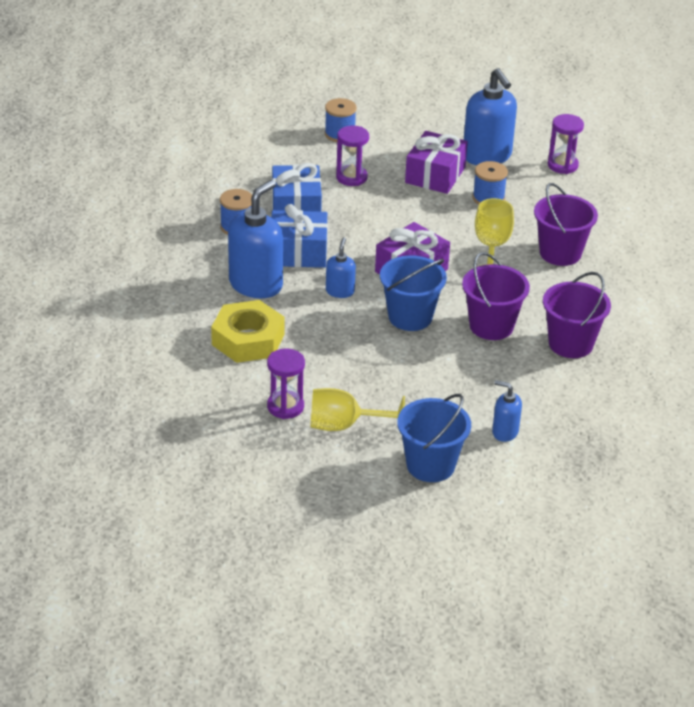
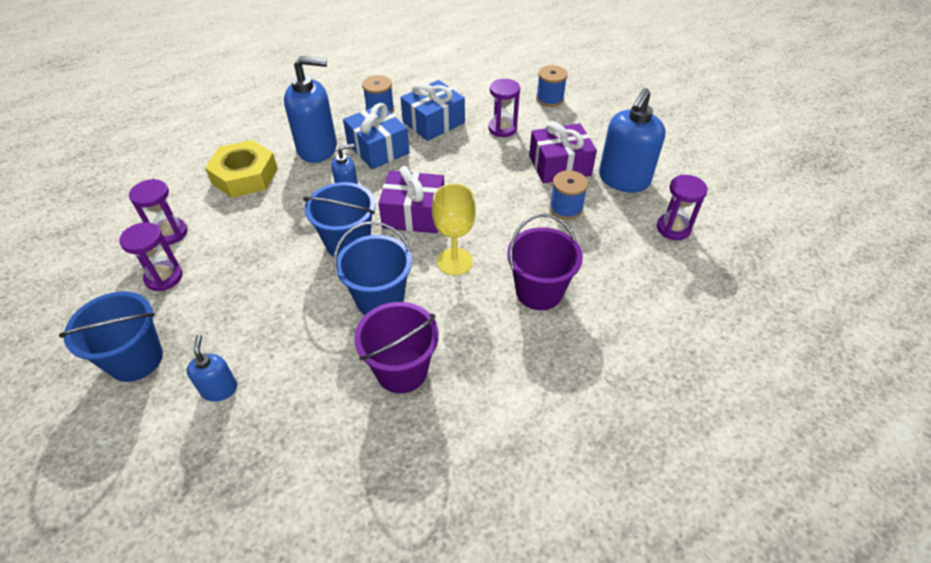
camera: 55 degrees right, 10 degrees up
yellow goblet [310,388,405,434] -> purple hourglass [119,222,183,291]
purple bucket [462,252,530,340] -> blue bucket [334,221,412,315]

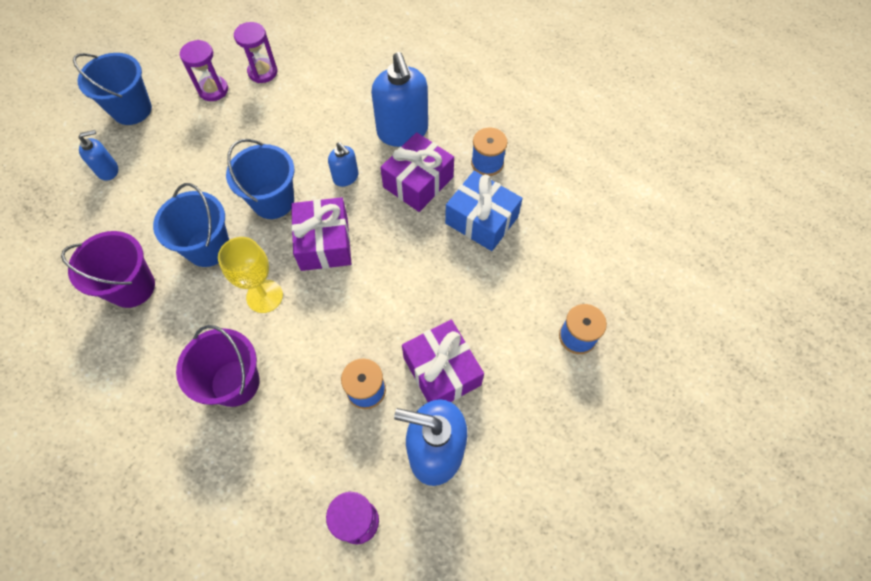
camera: 75 degrees right, 15 degrees up
yellow nut [205,140,278,198] -> none
blue gift [343,103,410,169] -> purple gift [380,132,454,212]
purple hourglass [488,79,520,137] -> none

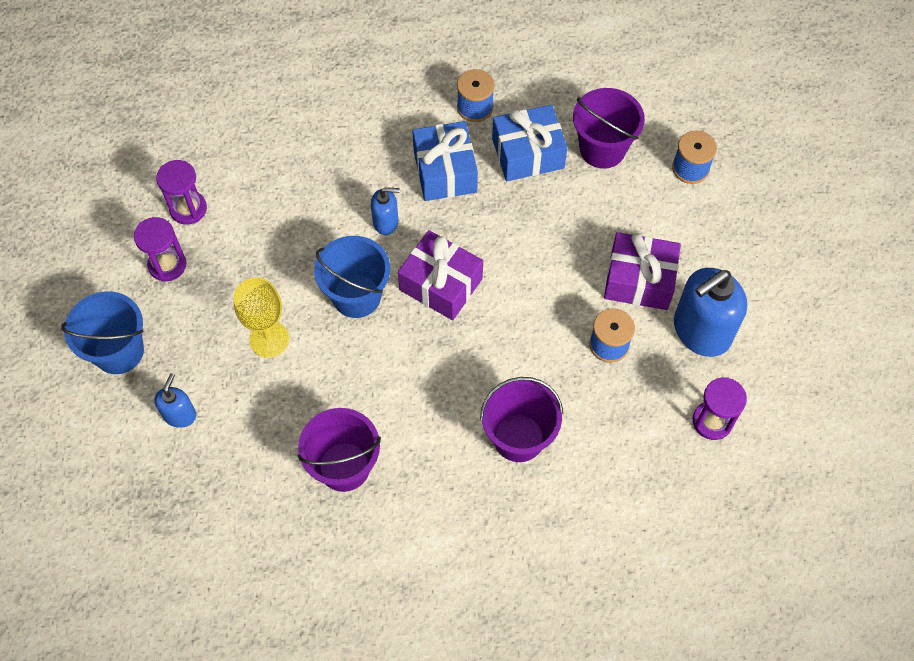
camera: 50 degrees left, 0 degrees up
blue bucket [153,183,229,267] -> none
yellow goblet [218,237,283,313] -> yellow goblet moved to [234,278,289,358]
blue soap dispenser [371,52,428,147] -> none
purple gift [380,132,454,212] -> blue gift [413,121,478,201]
none -> purple bucket [573,88,645,169]

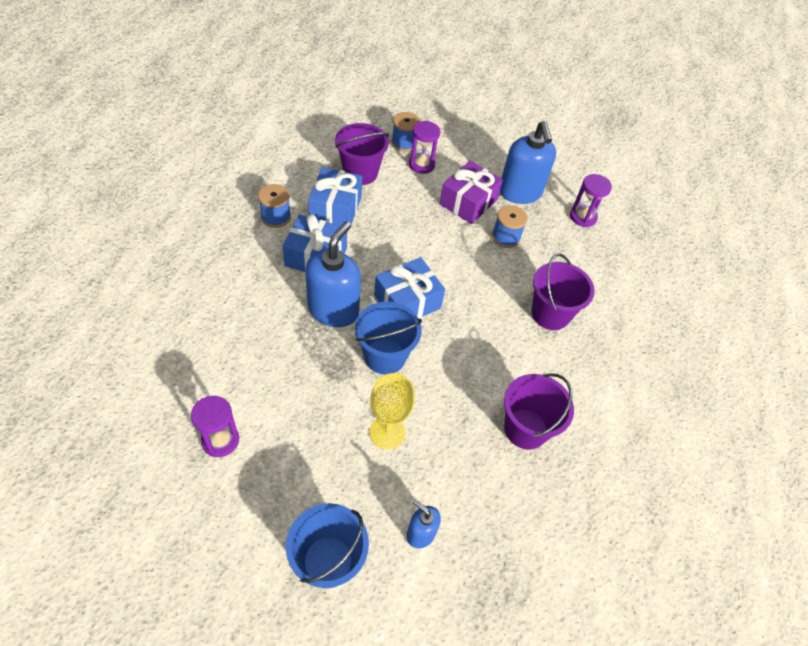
camera: 70 degrees left, 10 degrees down
purple hourglass [134,217,186,282] -> purple hourglass moved to [409,121,440,174]
blue soap dispenser [371,187,400,235] -> blue soap dispenser [305,221,361,327], size x1.96
purple gift [398,230,483,320] -> blue gift [374,257,445,319]

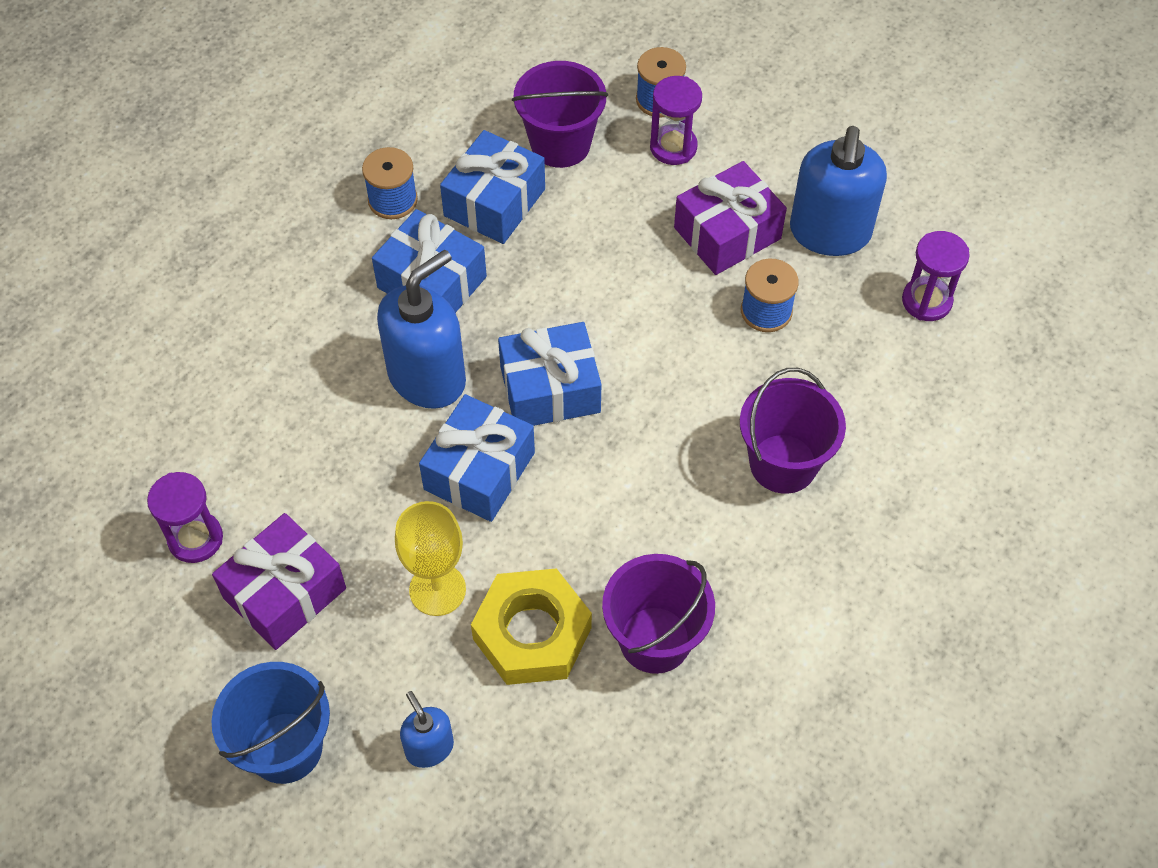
camera: 25 degrees right, 5 degrees up
blue bucket [355,302,422,375] -> blue gift [419,394,535,522]
none -> purple gift [212,513,346,650]
none -> yellow nut [471,568,592,685]

